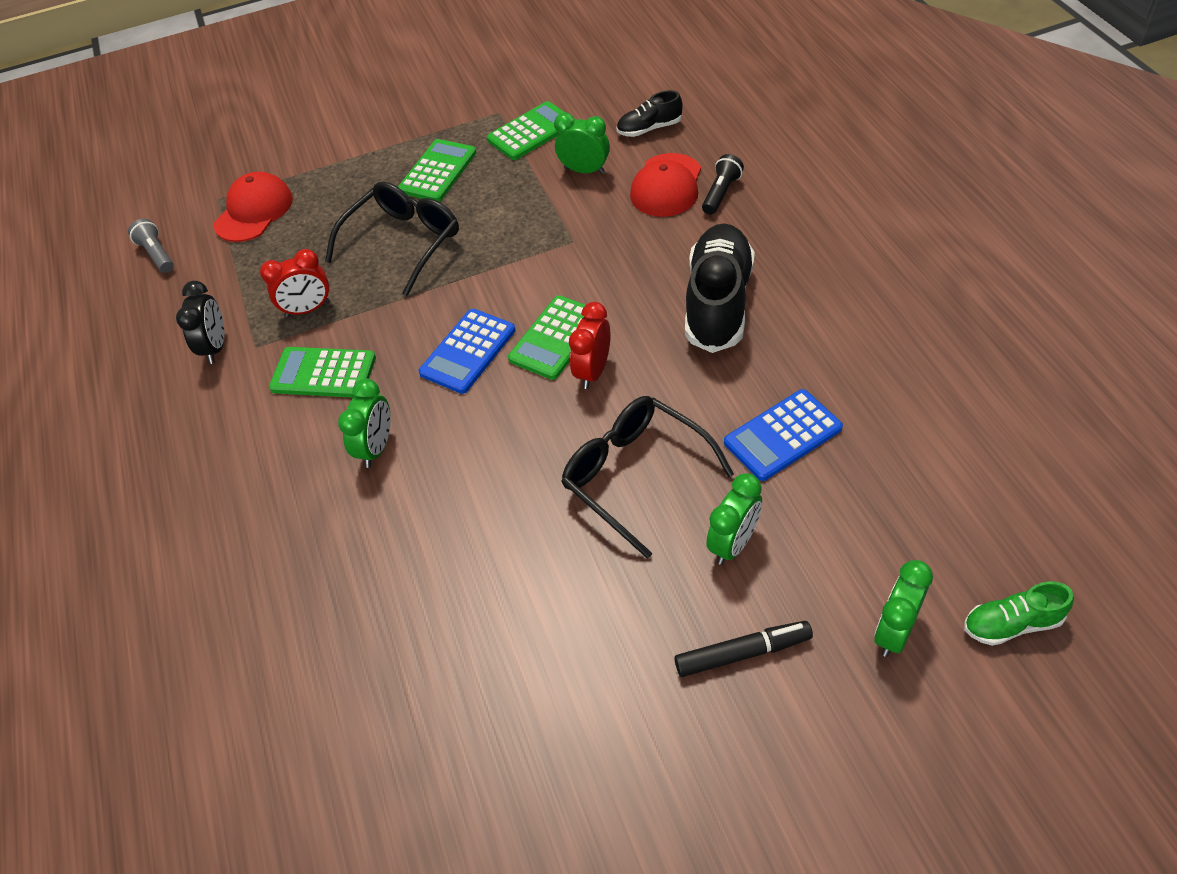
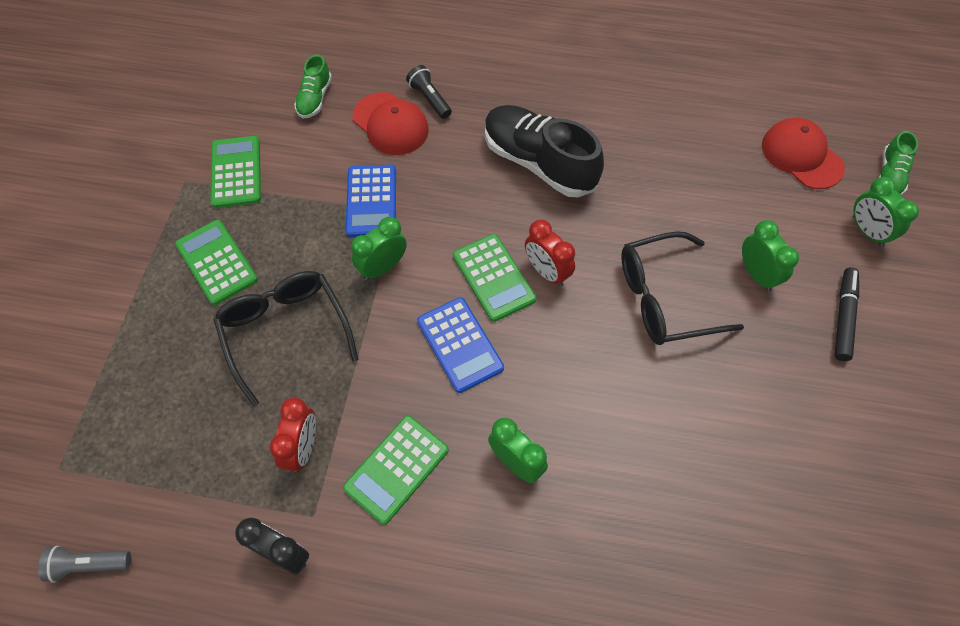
camera: 65 degrees left, 10 degrees up
red cap [214,172,293,242] -> red cap moved to [762,118,845,189]
green clock [554,112,610,174] -> green clock moved to [351,217,407,280]
black shoe [616,90,683,137] -> green shoe [294,54,332,118]
blue calculator [724,389,843,481] -> blue calculator moved to [346,165,396,237]

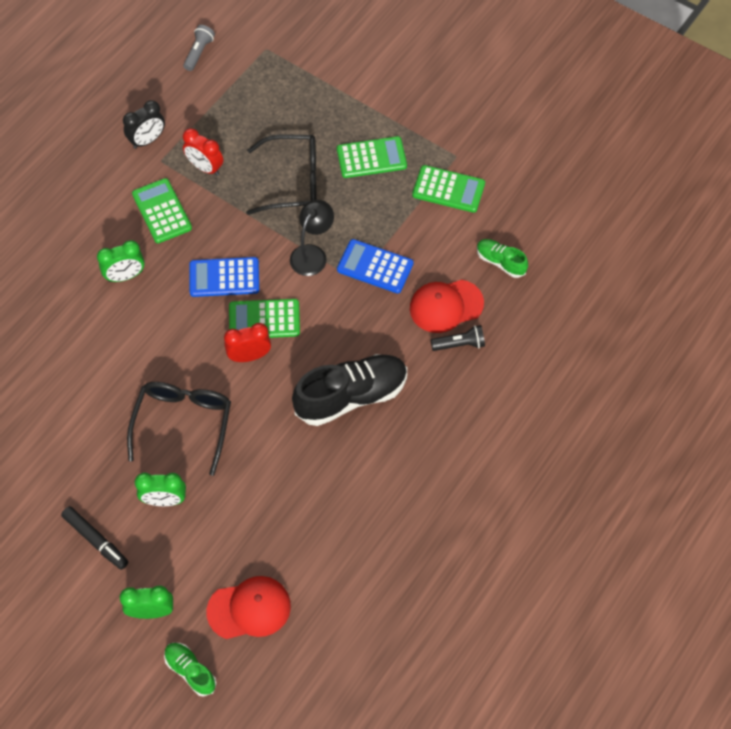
camera: 115 degrees right, 0 degrees up
green clock [351,217,407,280] -> black lamp [290,200,334,276]

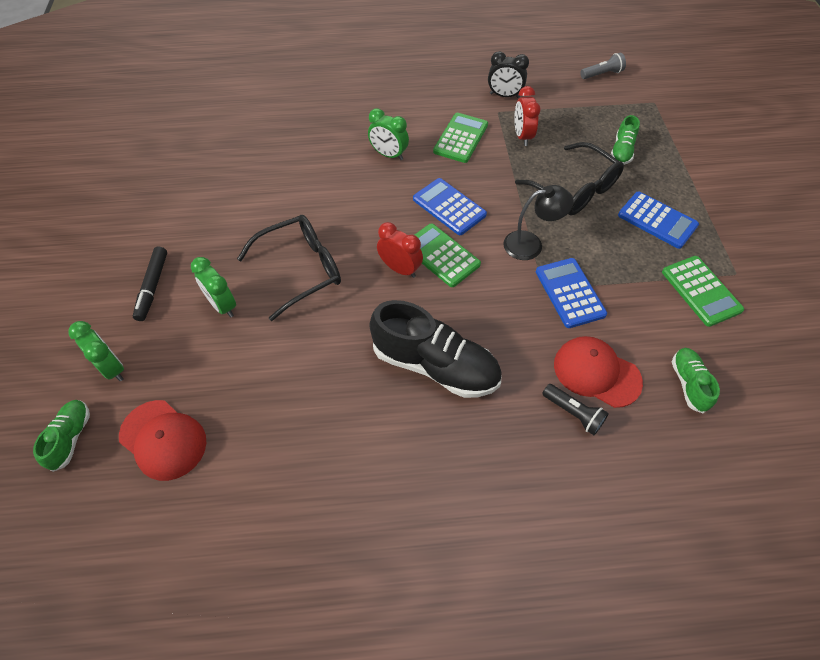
camera: 50 degrees right, 5 degrees down
green calculator [337,136,407,178] -> blue calculator [618,192,699,249]
none -> green shoe [611,115,640,165]

